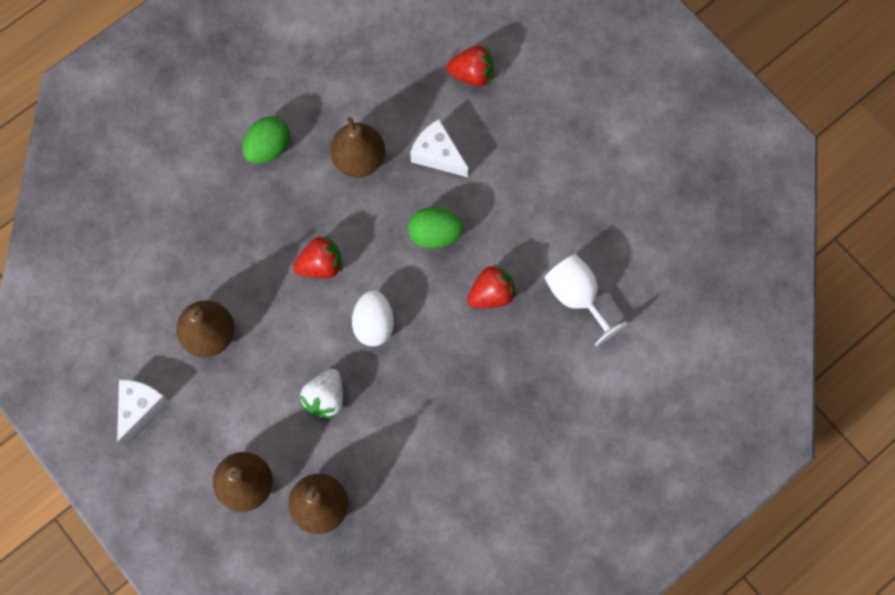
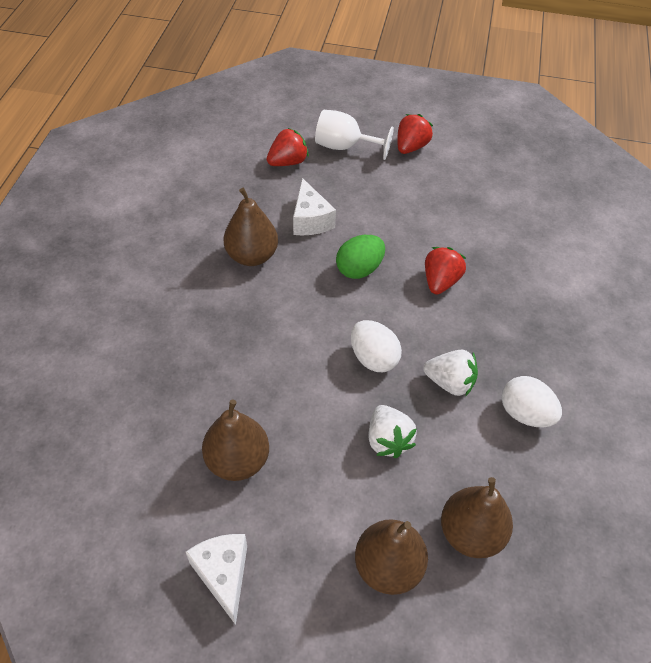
camera: 40 degrees left, 20 degrees down
green egg [243,116,290,164] -> none
red strawberry [293,235,342,278] -> red strawberry moved to [397,114,433,154]
white cheese [410,119,468,177] -> white cheese turned 105 degrees counterclockwise [293,178,336,235]
white goblet [544,254,628,346] -> white goblet moved to [315,109,394,160]
none -> white strawberry [423,350,478,397]
none -> white egg [502,376,562,427]

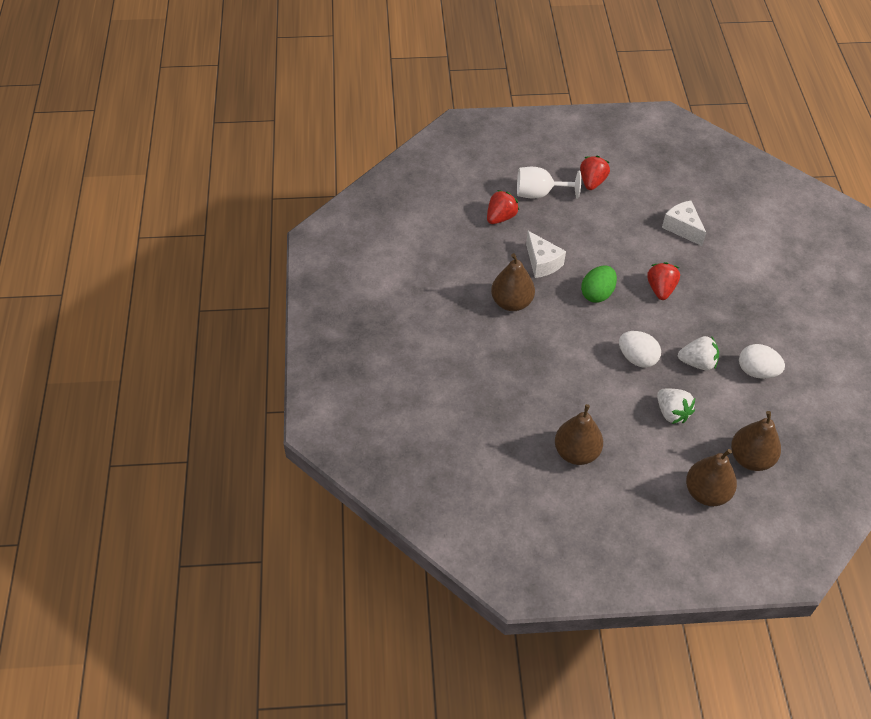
camera: 15 degrees left, 0 degrees up
white cheese [186,534,247,625] -> white cheese moved to [662,201,706,246]

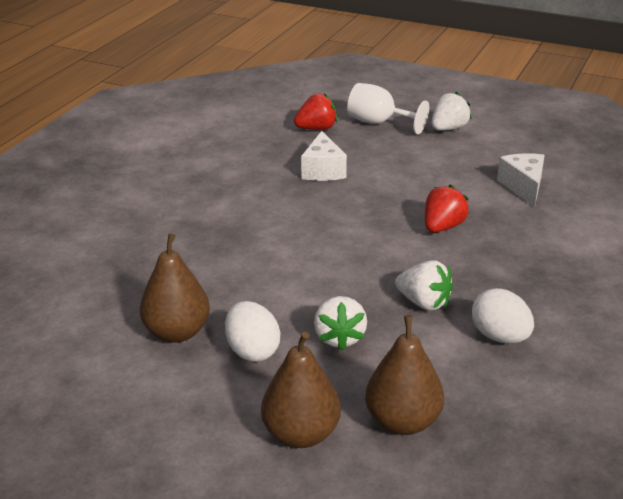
camera: 30 degrees right, 20 degrees down
brown pear [491,253,535,311] -> none
red strawberry [580,156,610,190] -> white strawberry [432,92,471,131]
green egg [581,266,617,303] -> none
white egg [619,331,661,368] -> white egg moved to [225,301,280,362]

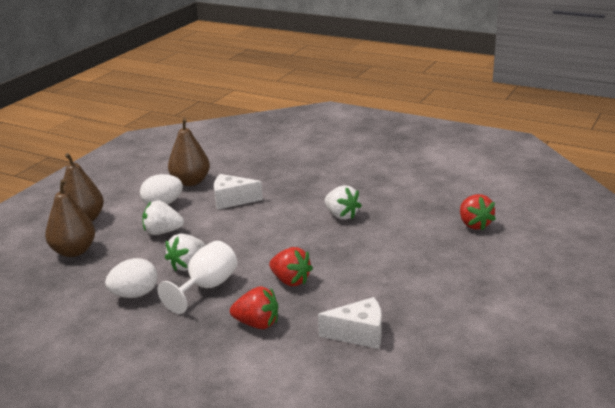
camera: 95 degrees right, 5 degrees down
white cheese [301,131,347,181] -> white cheese moved to [214,174,263,210]
white goblet [347,83,429,135] -> white goblet moved to [157,241,238,314]
white strawberry [432,92,471,131] -> white strawberry moved to [325,185,362,220]
none -> red strawberry [230,286,278,329]

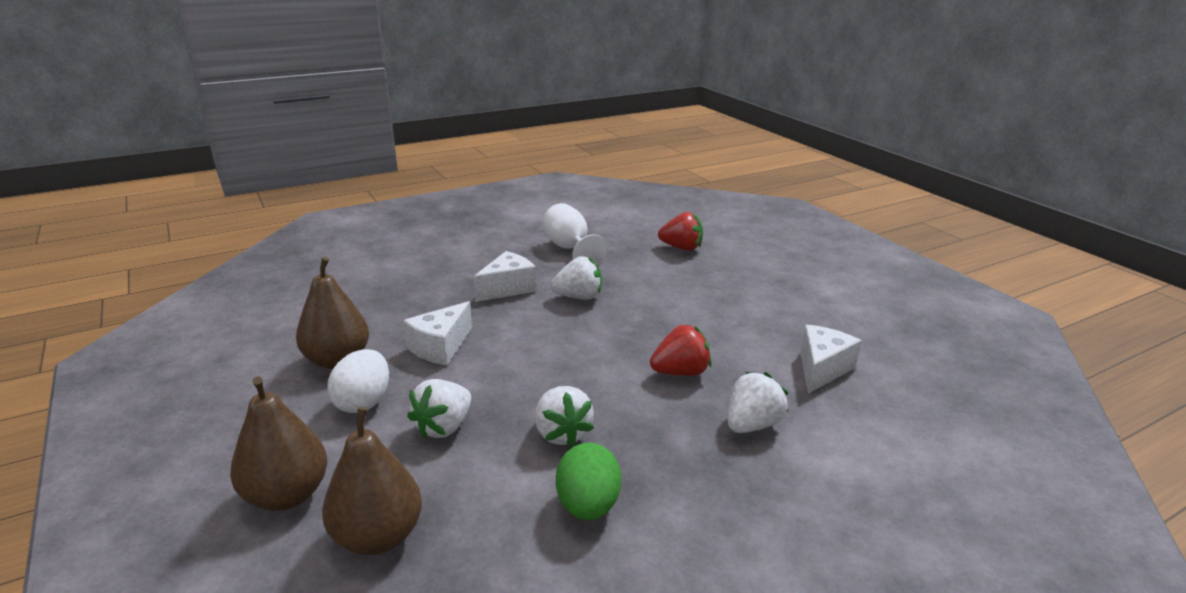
camera: 60 degrees left, 0 degrees up
white egg [105,258,158,298] -> green egg [556,442,621,520]
white goblet [157,241,238,314] -> white goblet moved to [543,203,607,266]
red strawberry [230,286,278,329] -> white strawberry [728,372,788,433]
none -> white cheese [474,251,536,302]

